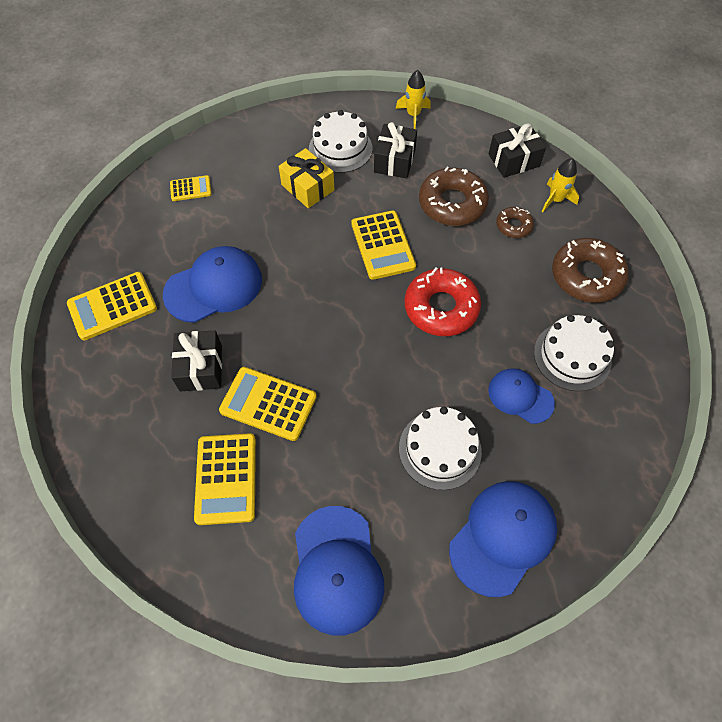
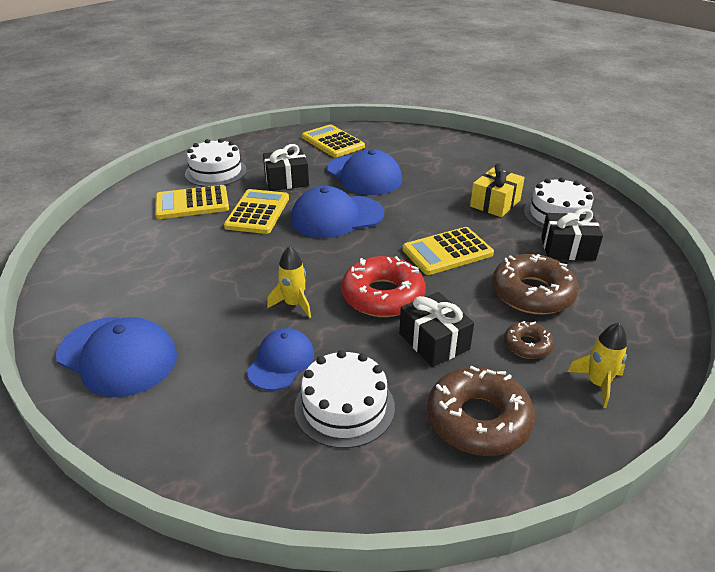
camera: 80 degrees right, 25 degrees down
yellow calculator [170,175,211,201] -> none
blue cap [294,506,384,636] -> blue cap moved to [291,186,384,238]
yellow rocket [396,70,431,129] -> yellow rocket moved to [267,246,311,318]
white cake [399,407,482,490] -> white cake moved to [185,138,247,187]
black gift [488,123,546,178] -> black gift moved to [399,292,474,367]

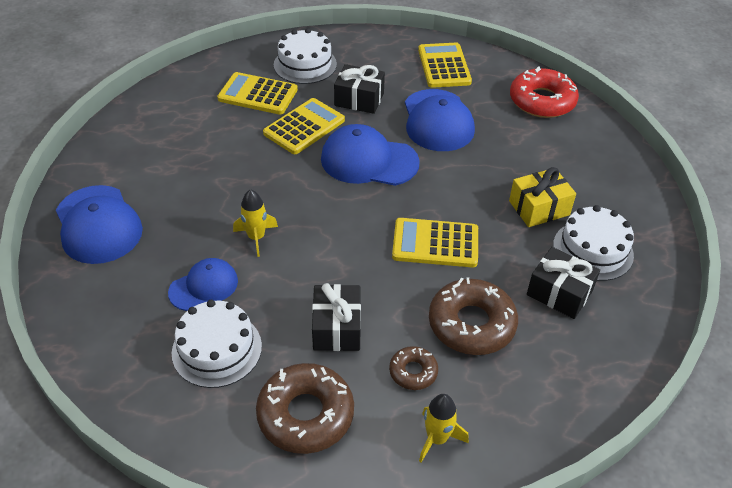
camera: 30 degrees right, 10 degrees up
red donut [341,256,426,317] -> red donut moved to [510,66,579,118]

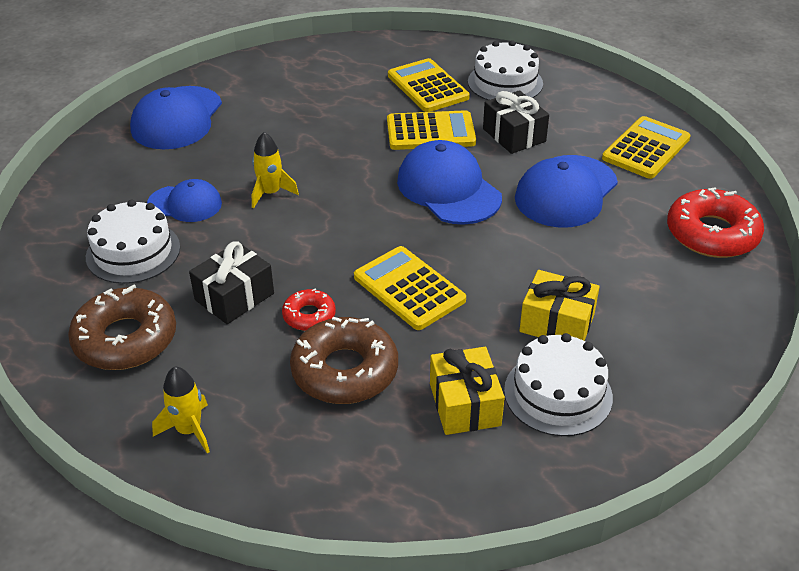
camera: 45 degrees right, 5 degrees down
brown donut [389,346,438,390] -> none
black gift [527,247,600,319] -> yellow gift [430,347,505,435]
none -> red donut [282,288,336,331]

